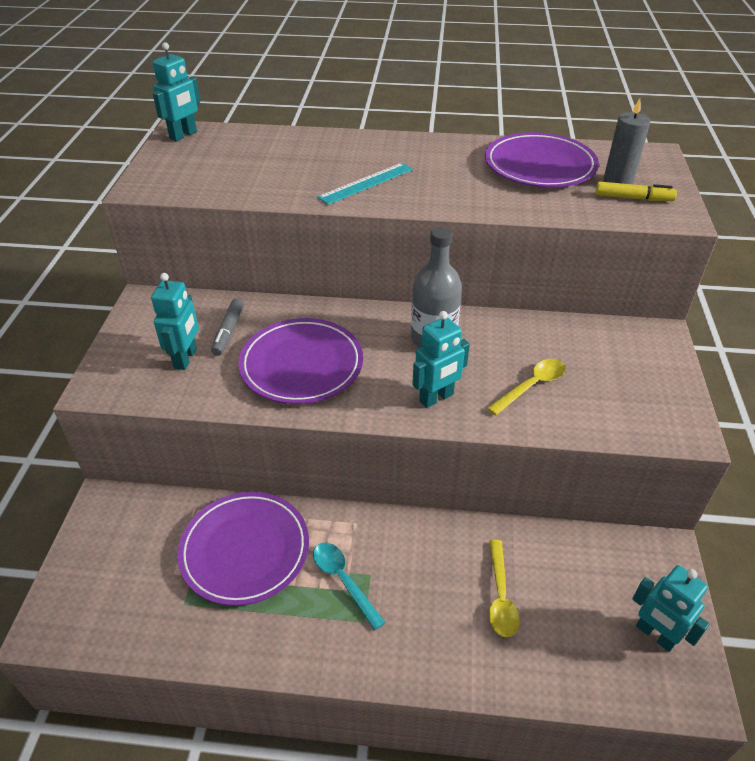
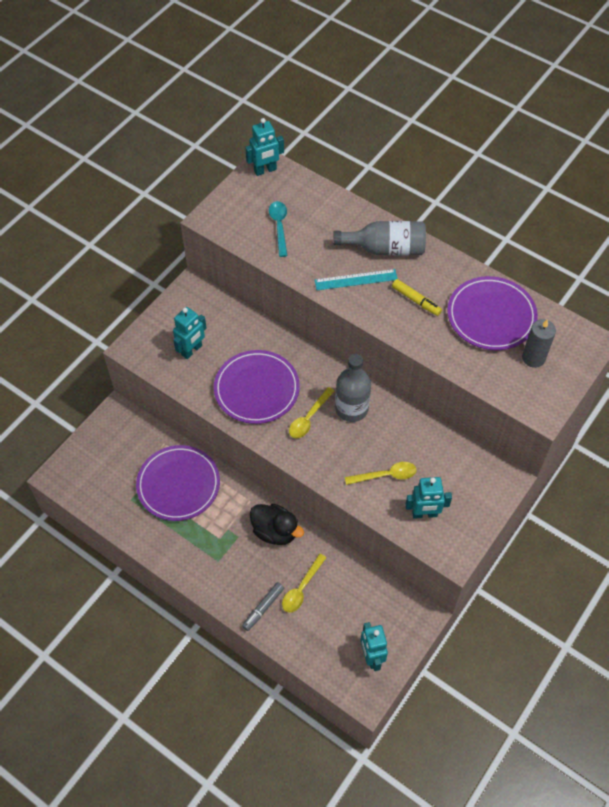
camera: 30 degrees right, 15 degrees up
grey marker [211,299,244,356] -> grey marker moved to [242,582,284,631]
turquoise spoon [313,543,386,630] -> turquoise spoon moved to [269,201,287,257]
turquoise robot [412,311,470,408] -> turquoise robot moved to [405,477,452,519]
yellow marker [596,182,677,201] -> yellow marker moved to [392,279,442,316]
none -> black duck [250,504,304,545]
none -> yellow spoon [289,387,334,438]
none -> grey bottle [333,221,426,255]

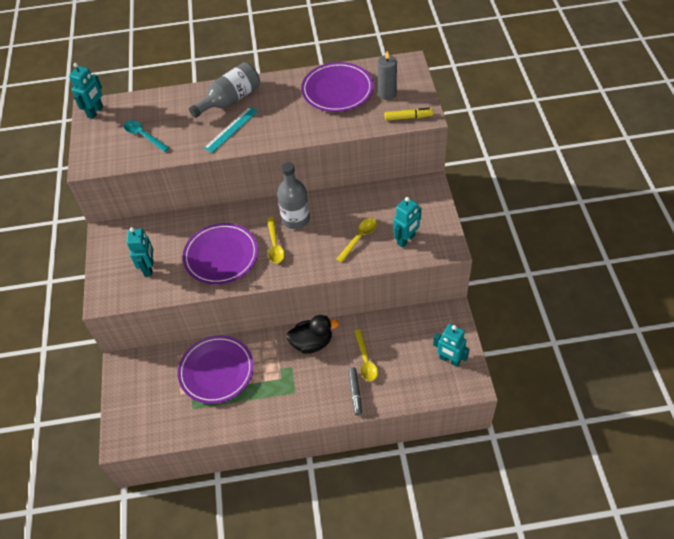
camera: 40 degrees left, 5 degrees down
yellow marker [392,279,442,316] -> yellow marker moved to [385,108,433,121]

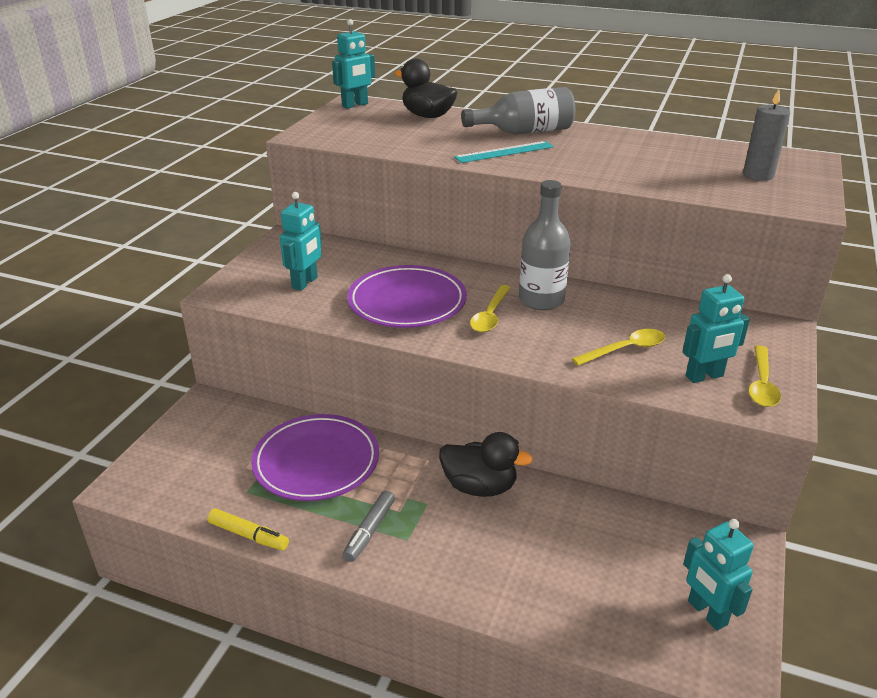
camera: 25 degrees right, 20 degrees down
turquoise spoon [124,120,169,152] -> none
purple plate [301,62,374,112] -> none
grey marker [348,367,362,416] -> grey marker moved to [343,491,395,562]
yellow spoon [354,329,378,381] -> yellow spoon moved to [748,345,781,407]
yellow marker [385,108,433,121] -> yellow marker moved to [207,508,289,550]
none -> black duck [394,59,458,118]

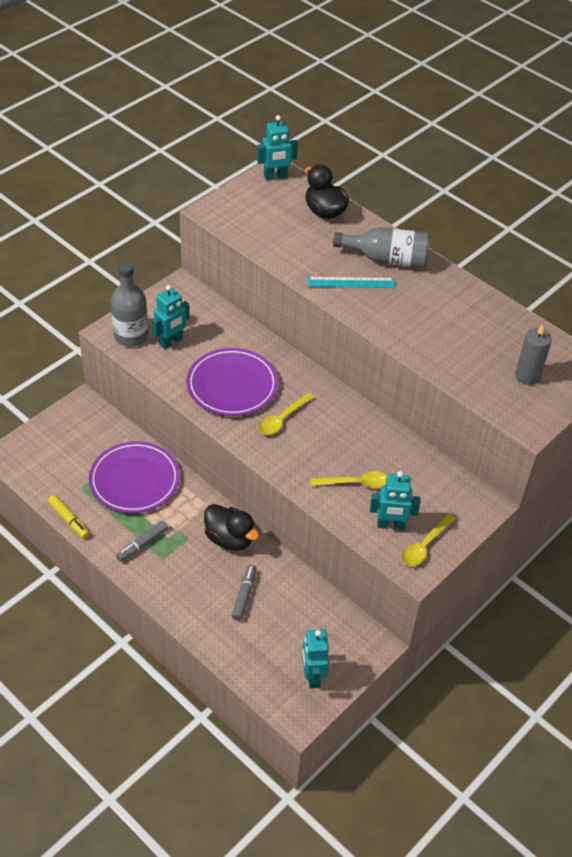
camera: 20 degrees right, 15 degrees up
grey bottle [519,180,570,310] -> grey bottle moved to [111,262,148,347]
none -> grey marker [232,565,257,621]

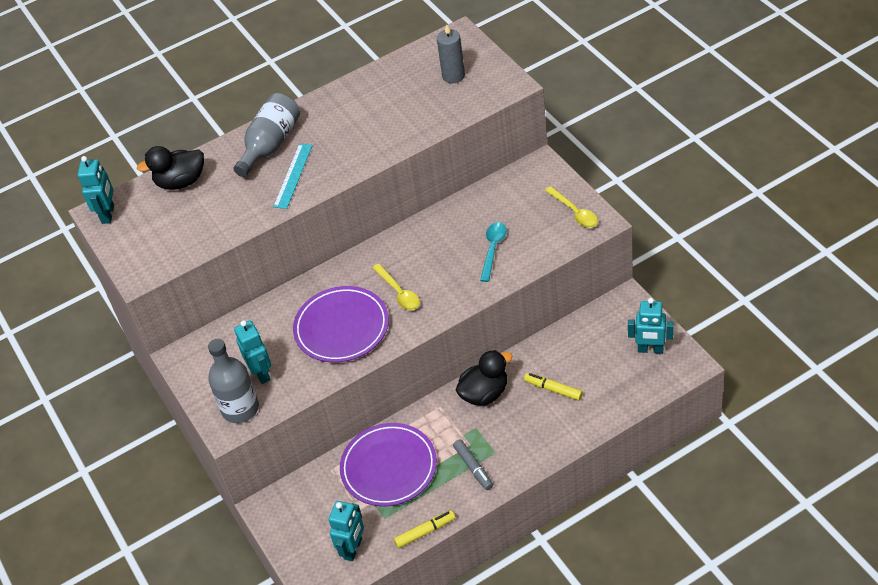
camera: 65 degrees left, 0 degrees up
grey marker [232,565,257,621] -> yellow marker [524,373,583,401]
yellow spoon [310,471,387,488] -> turquoise spoon [480,222,507,282]
turquoise robot [370,471,421,530] -> turquoise robot moved to [329,501,364,561]

